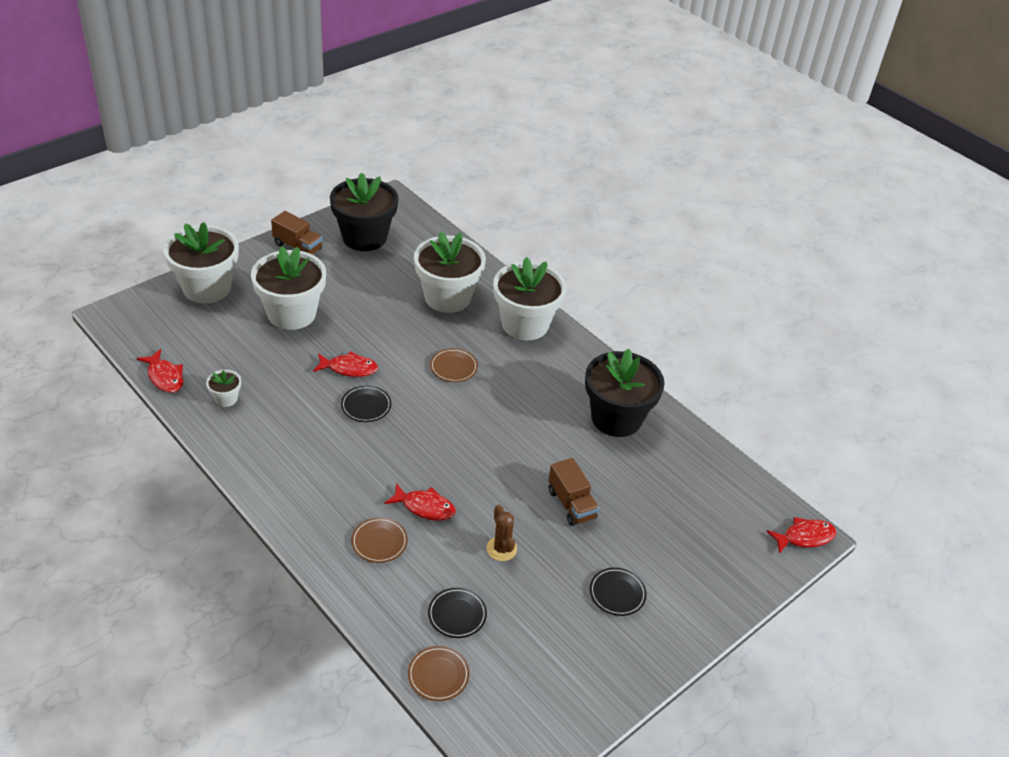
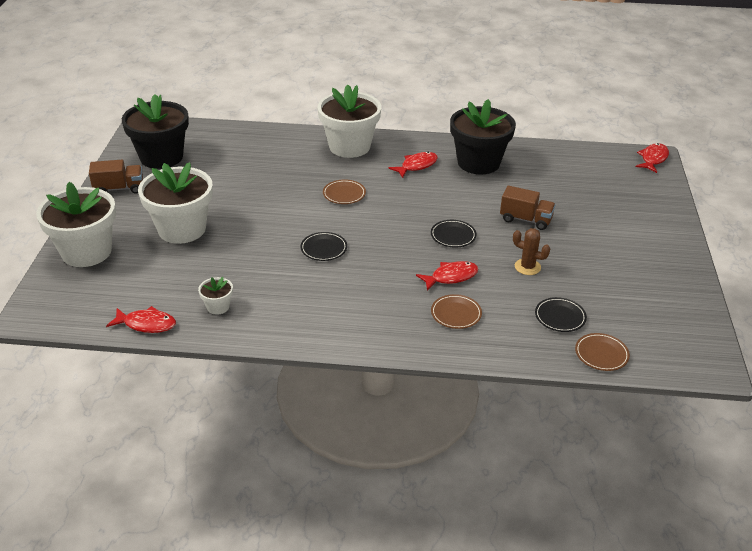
camera: 40 degrees left, 5 degrees down
red fish [313,351,378,377] -> red fish moved to [389,152,438,178]
white flower pot [414,231,486,313] -> none
black plate [590,567,647,616] -> black plate moved to [431,220,477,247]

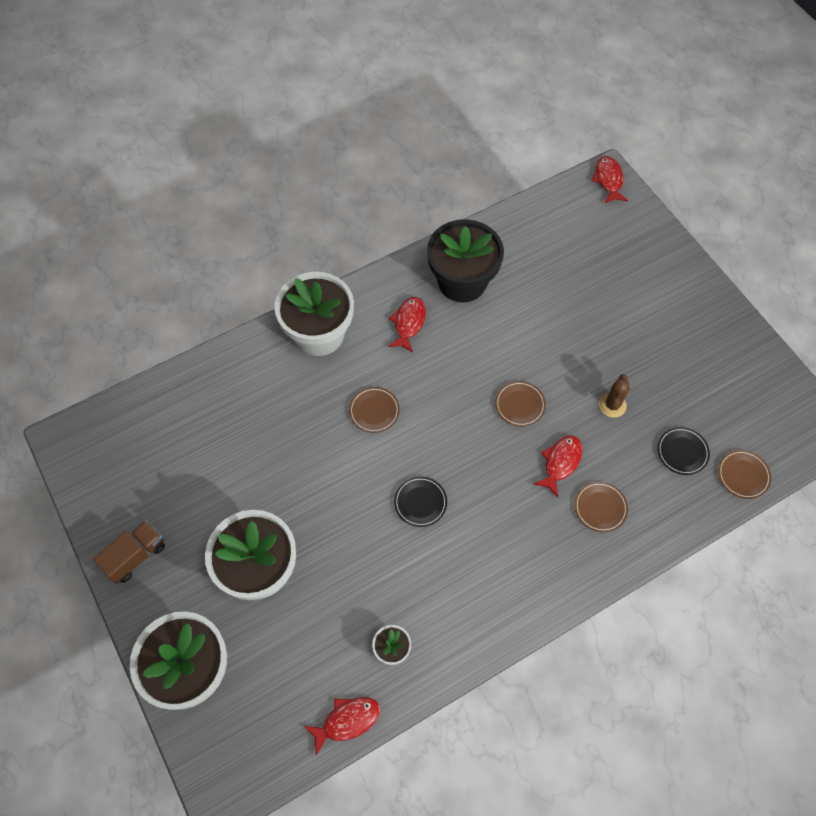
camera: 35 degrees left, 25 degrees up
black flower pot [122,94,189,169] -> none
black plate [431,220,477,247] -> brown plate [495,381,546,427]
brown truck [500,185,556,230] -> none
brown cactus [513,228,550,275] -> brown cactus turned 60 degrees counterclockwise [599,374,630,418]

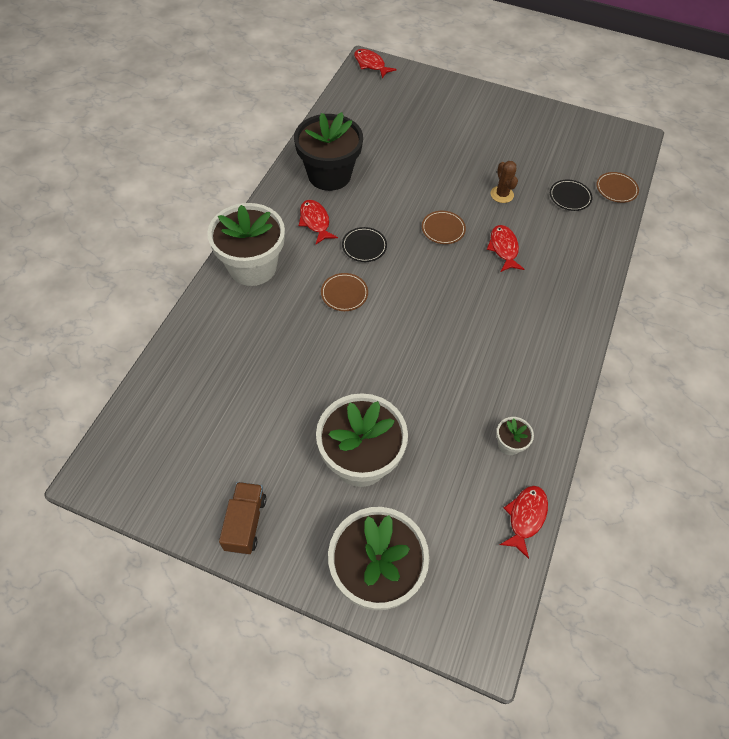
camera: 40 degrees left, 5 degrees down
black plate [394,476,447,527] -> black plate moved to [342,227,387,262]
brown plate [574,482,628,532] -> none

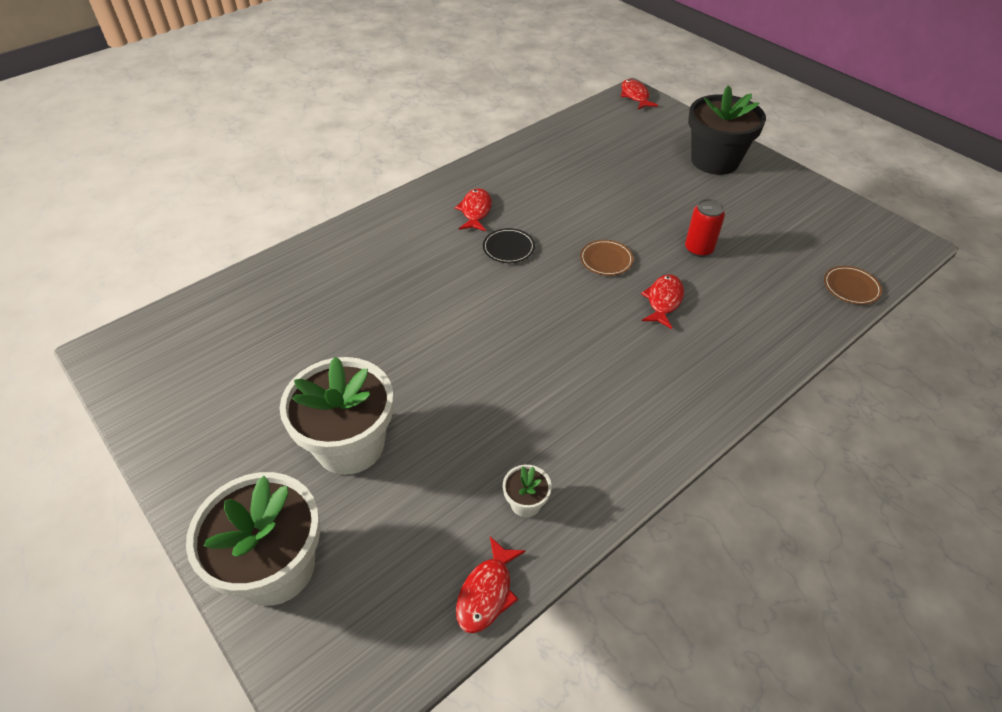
camera: 30 degrees right, 10 degrees down
white flower pot [207,203,285,286] -> none
brown truck [219,482,266,554] -> none
black flower pot [294,112,363,191] -> black flower pot moved to [688,85,766,175]
brown plate [321,273,368,311] -> none
brown cactus [491,161,518,203] -> red can [685,199,725,257]
red fish [500,486,548,559] -> red fish turned 150 degrees clockwise [456,536,526,633]
black plate [550,179,592,211] -> none

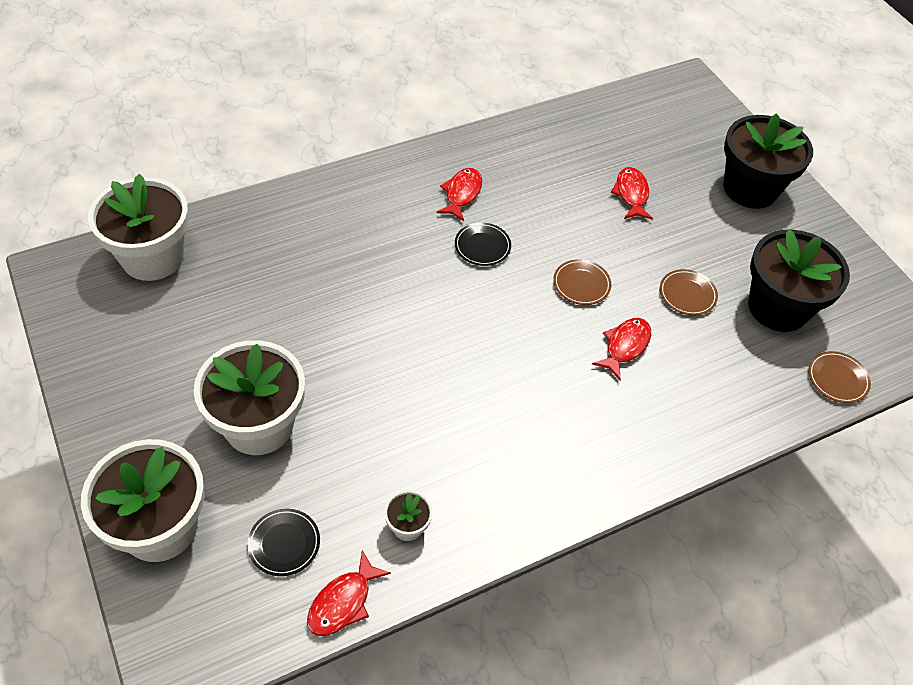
camera: 10 degrees right, 5 degrees up
red fish [621,79,658,109] -> red fish moved to [611,167,653,220]
red can [685,199,725,257] -> brown plate [660,269,718,315]
none -> white flower pot [88,174,189,281]
none -> black plate [247,509,320,576]
none -> black flower pot [748,229,850,332]

